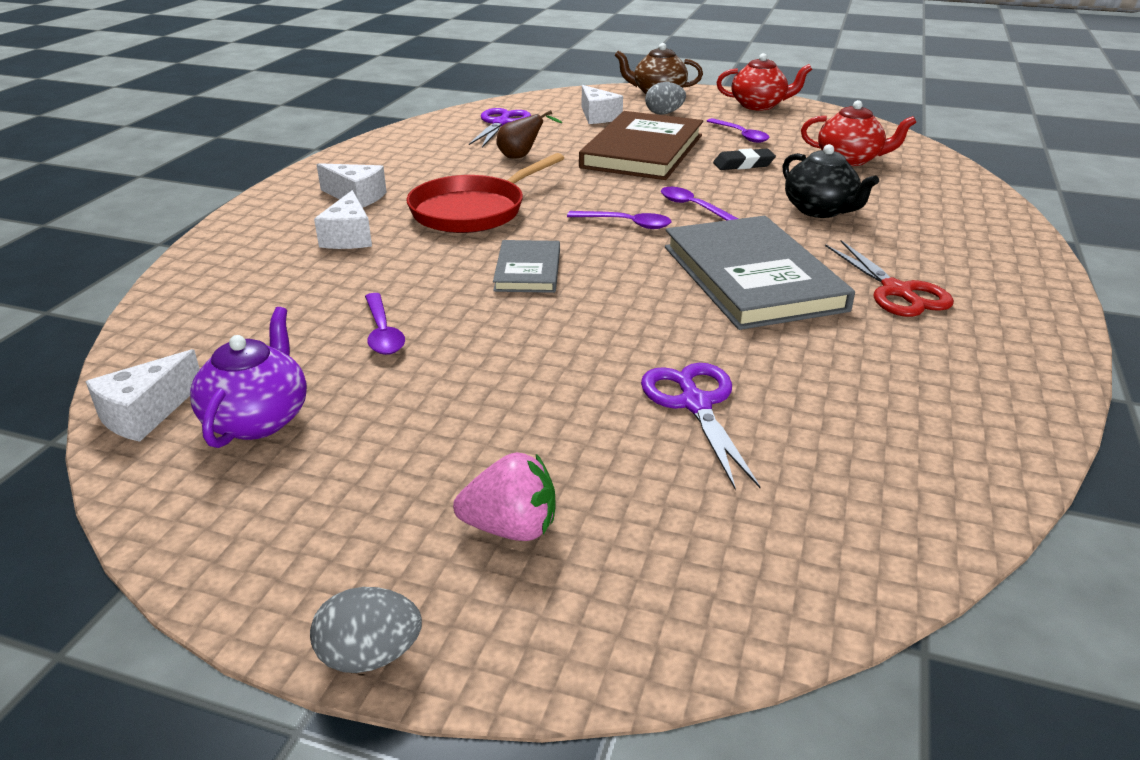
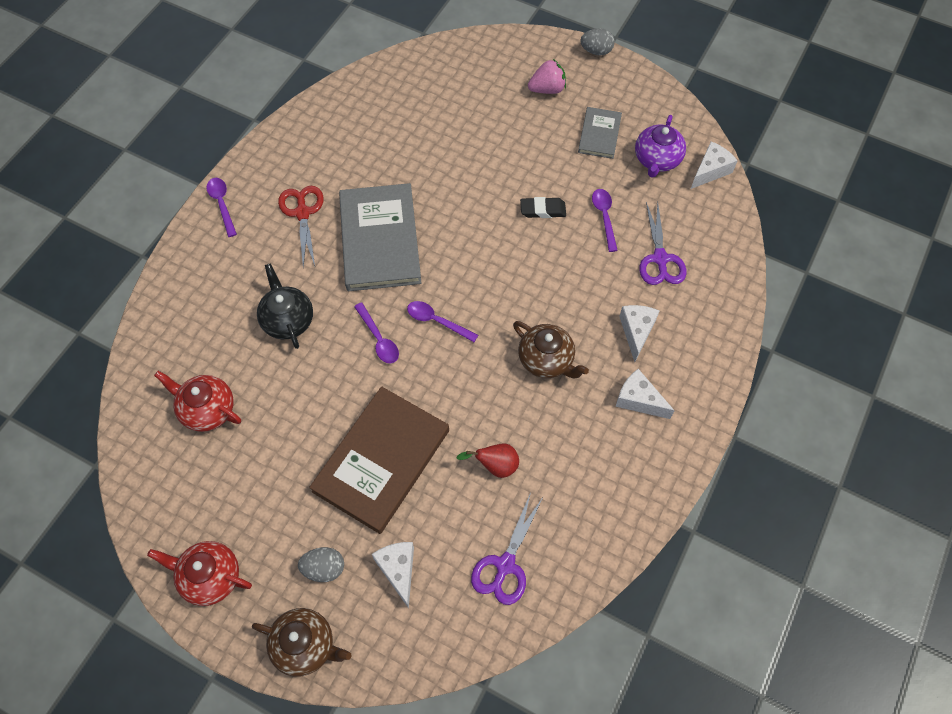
camera: 170 degrees left, 30 degrees up
red pan [406,153,564,233] -> brown teapot [513,321,589,378]
pink strawberry [453,452,556,541] -> pink strawberry turned 150 degrees clockwise [528,59,566,94]
grey book [493,240,560,293] -> grey book moved to [578,107,622,159]
brown pear [496,110,563,159] -> red pear [456,443,519,478]
purple scissors [641,363,760,490] -> purple scissors moved to [639,202,687,285]
purple spoon [707,118,770,143] -> purple spoon moved to [206,178,237,237]
black eraser [713,148,776,170] -> black eraser moved to [520,197,566,218]

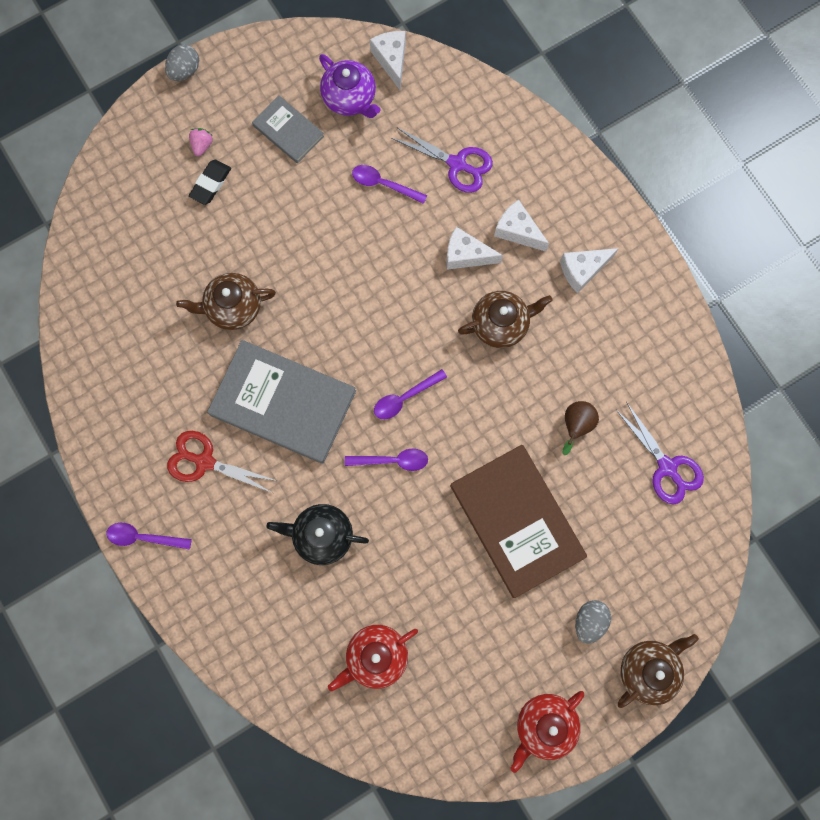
camera: 60 degrees left, 15 degrees up
white cheese [372,542,414,608] -> white cheese moved to [446,227,503,270]
red pear [456,443,519,478] -> brown pear [563,401,599,455]
black eraser [520,197,566,218] -> black eraser moved to [189,160,231,205]
pink strawberry [528,59,566,94] -> pink strawberry [189,128,213,156], size x0.61
none -> brown teapot [176,273,276,330]

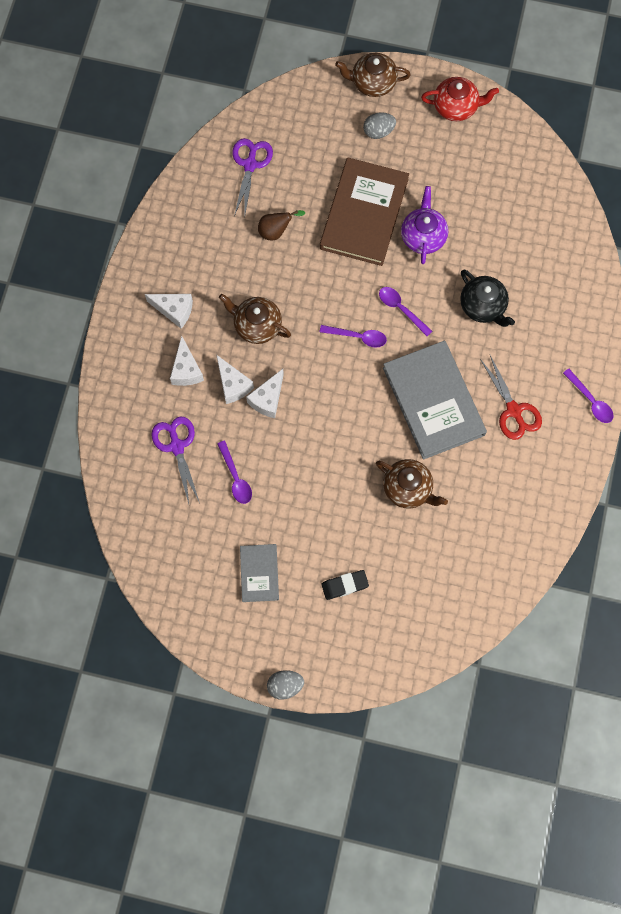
camera: 135 degrees left, 5 degrees down
pink strawberry [189,128,213,156] -> none
purple teapot [319,54,381,118] -> purple teapot moved to [401,186,448,264]
red teapot [328,625,418,691] -> none
white cheese [370,31,406,90] -> white cheese moved to [246,369,284,418]

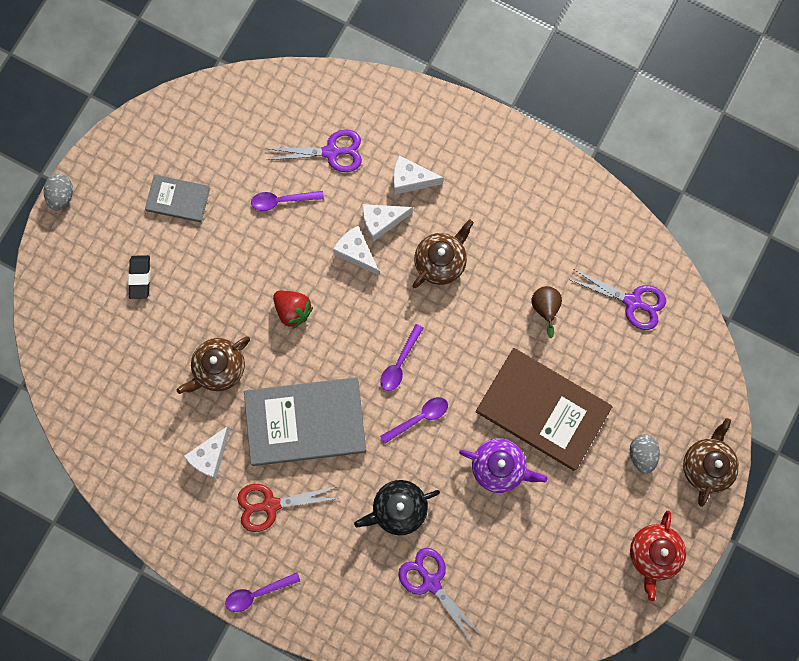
camera: 105 degrees right, 5 degrees up
white cheese [145,294,193,329] -> white cheese moved to [184,426,231,478]
none -> red strawberry [273,291,313,329]
none -> purple scissors [399,548,482,643]

